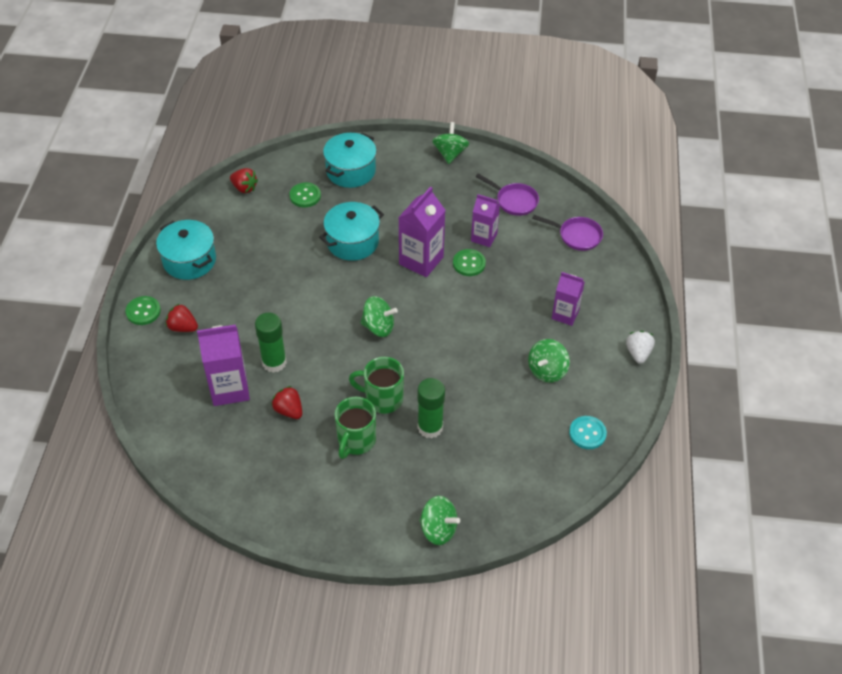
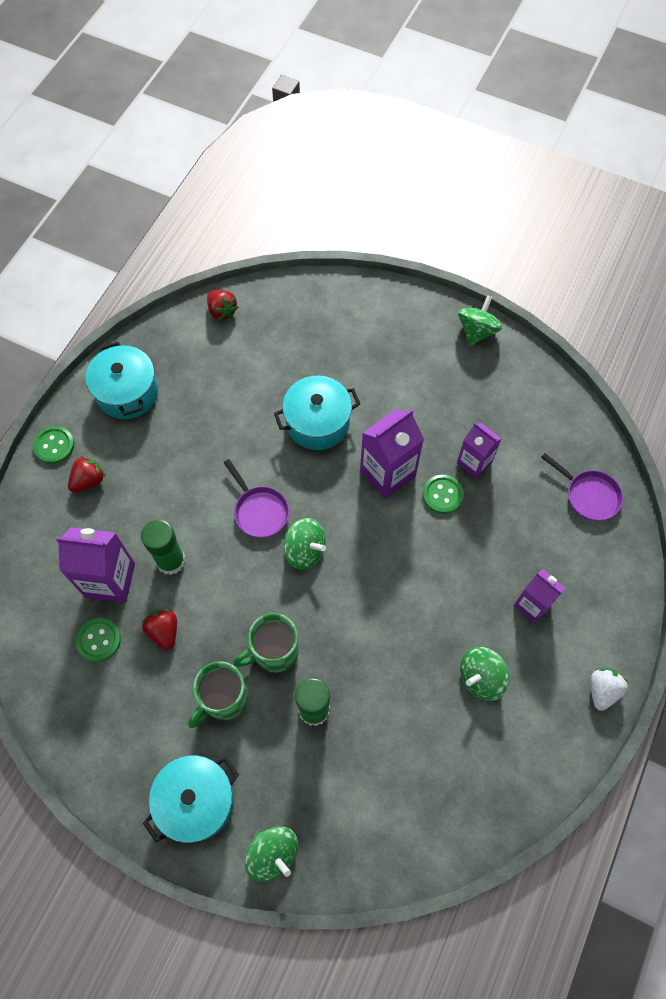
camera: 20 degrees right, 15 degrees up
red strawberry [166,304,198,332] -> red strawberry turned 90 degrees clockwise [68,456,105,493]
green button [289,183,321,207] -> green button moved to [76,618,121,662]
turquoise pot [323,133,377,188] -> turquoise pot moved to [143,755,239,843]
green mug [349,357,404,414] -> green mug turned 60 degrees counterclockwise [233,613,299,673]
purple pan [476,173,539,216] -> purple pan moved to [224,459,289,538]
turquoise button [569,416,607,449] -> none

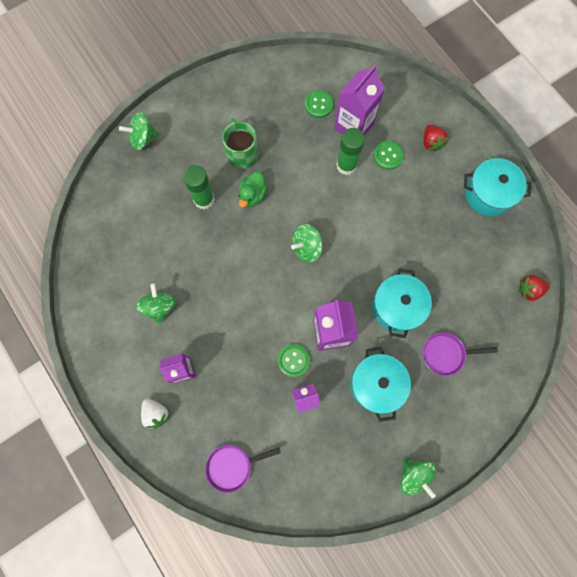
camera: 120 degrees right, 10 degrees up
green button [33,426,74,464] -> green button moved to [373,141,404,170]
red strawberry [142,609,177,650] -> none
turquoise pot [143,755,239,843] -> turquoise pot moved to [350,347,411,422]
purple pan [224,459,289,538] -> purple pan moved to [423,332,498,376]
green mug [233,613,299,673] -> green duck [238,172,268,207]
white strawberry [591,668,628,711] -> white strawberry moved to [141,398,169,430]

